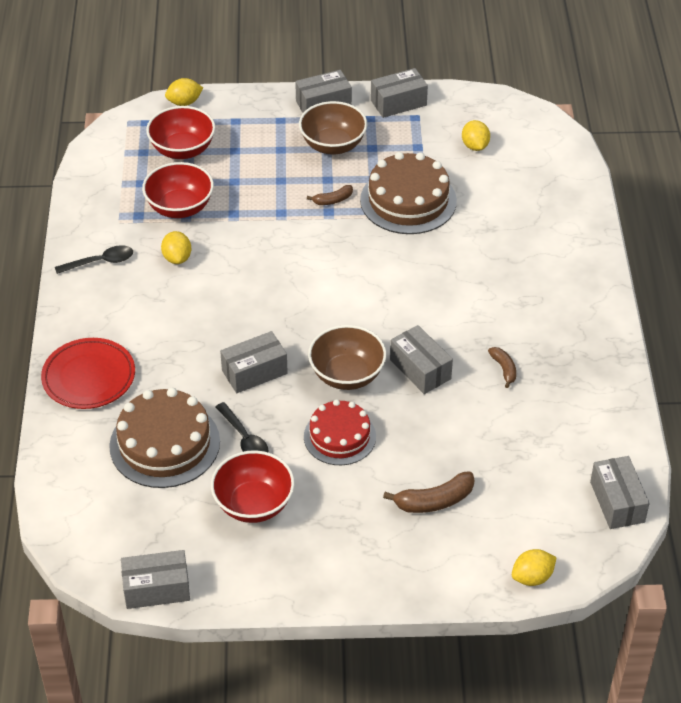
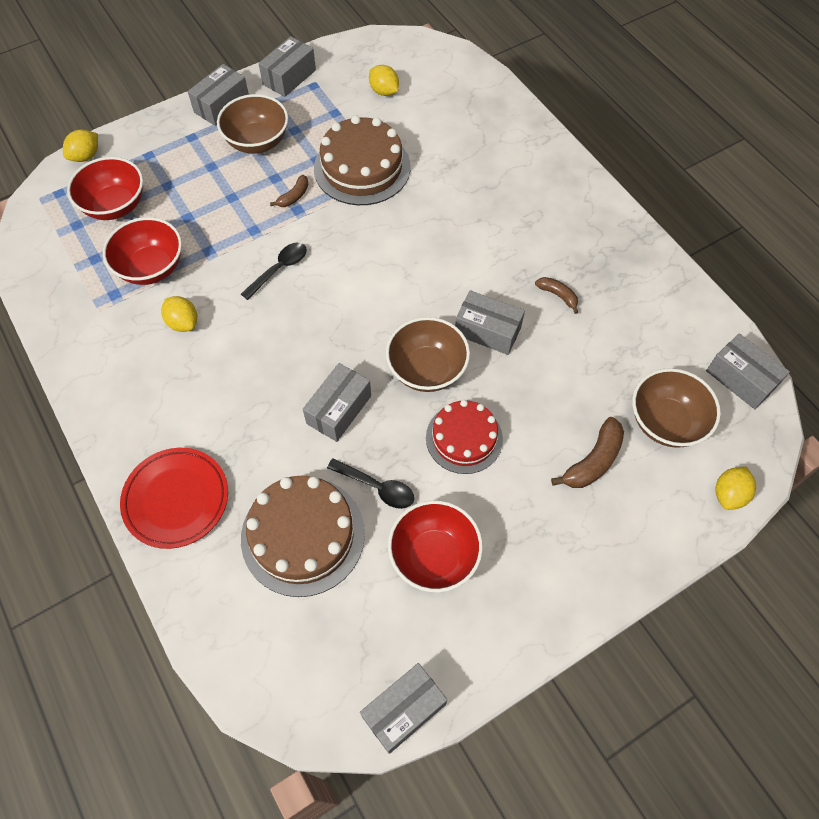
camera: 30 degrees left, 15 degrees up
black spoon [55,245,133,274] -> black spoon moved to [241,243,307,300]
none -> brown bowl [632,368,721,448]

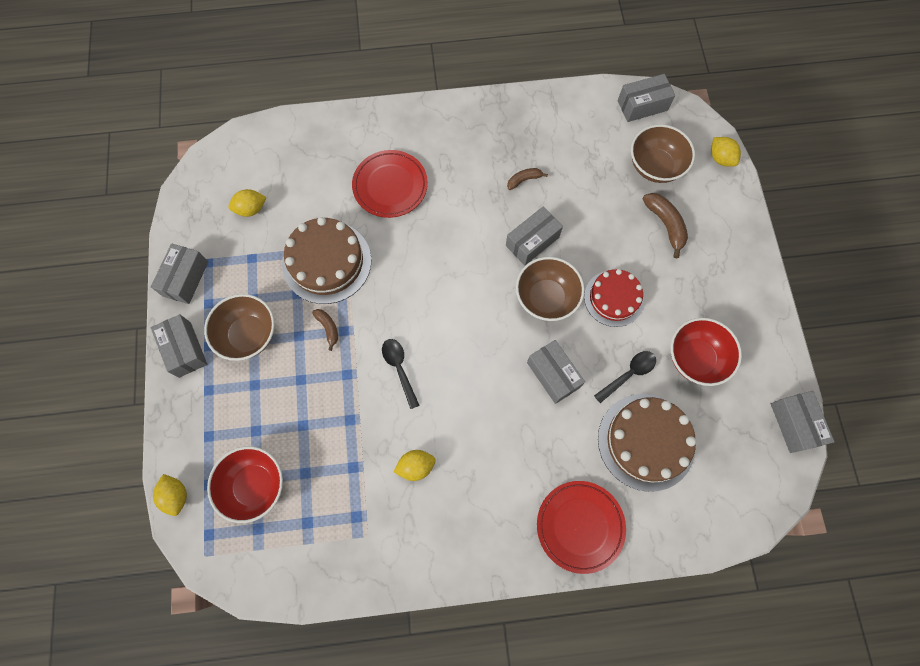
camera: 65 degrees left, 10 degrees up
red bowl [103,217,182,285] -> none
grey box [258,36,316,97] -> grey box turned 45 degrees clockwise [151,243,208,304]
none -> red plate [352,150,428,218]

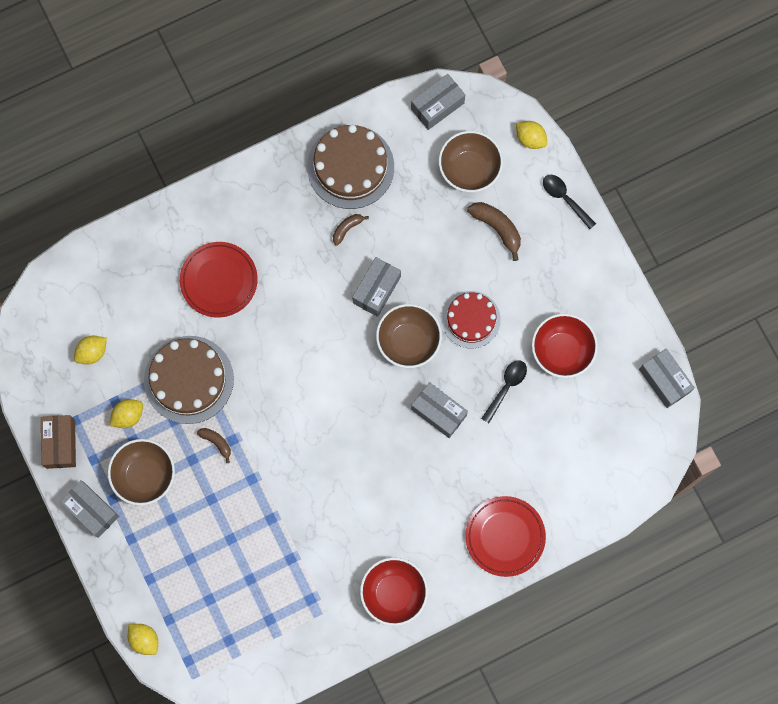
camera: 20 degrees left, 5 degrees up
grey box [151,243,208,304] -> brown box [41,415,76,469]
red bowl [207,446,283,523] -> red bowl moved to [360,557,428,626]
black spoon [382,339,420,409] -> black spoon moved to [543,175,596,229]
yellow lemon [394,450,436,481] -> yellow lemon moved to [110,399,143,428]
brown cake [598,394,696,492] -> brown cake moved to [307,125,394,209]

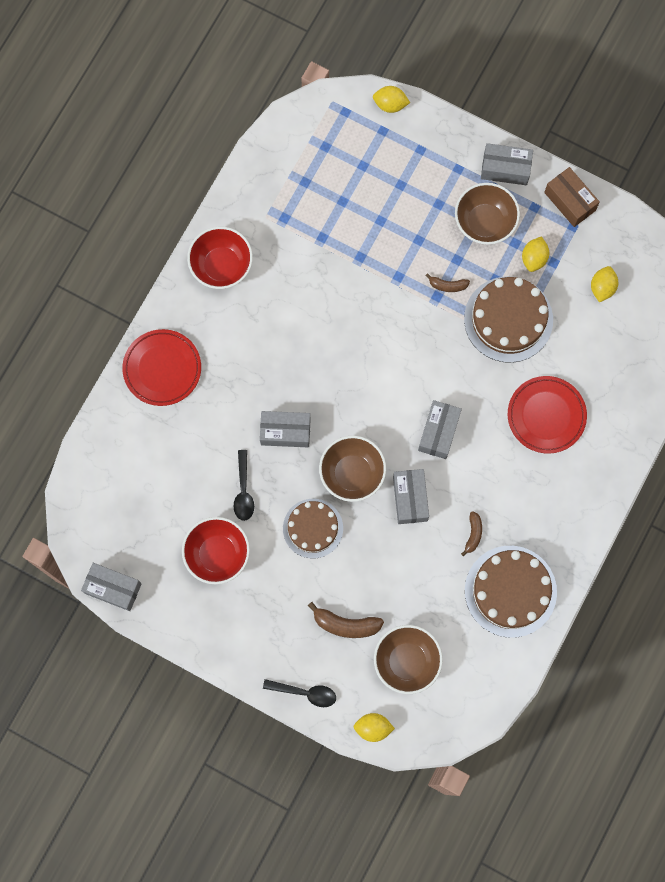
camera: 145 degrees right, 0 degrees up
grey box [411,74,465,130] -> grey box moved to [418,400,462,459]
red cake [442,291,501,348] -> brown cake [283,499,343,559]

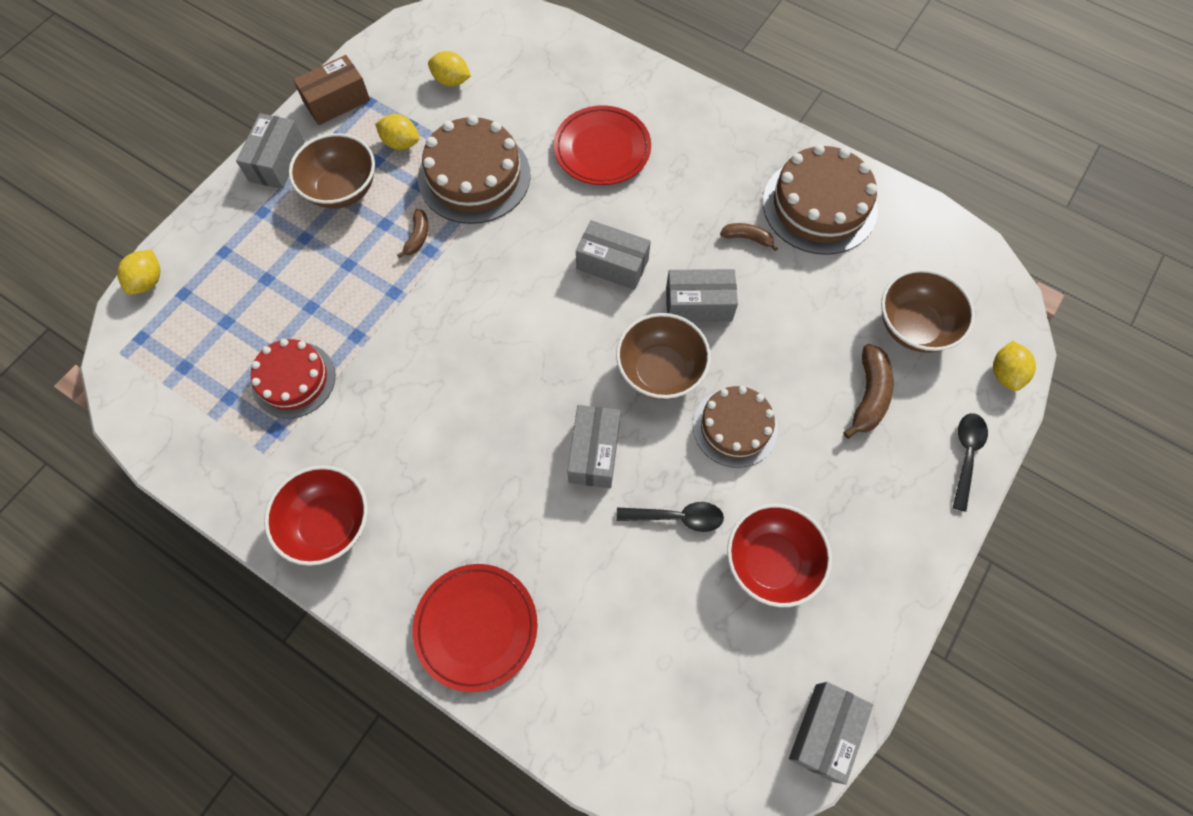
camera: 85 degrees left, 10 degrees down
none -> red cake [250,339,336,418]

